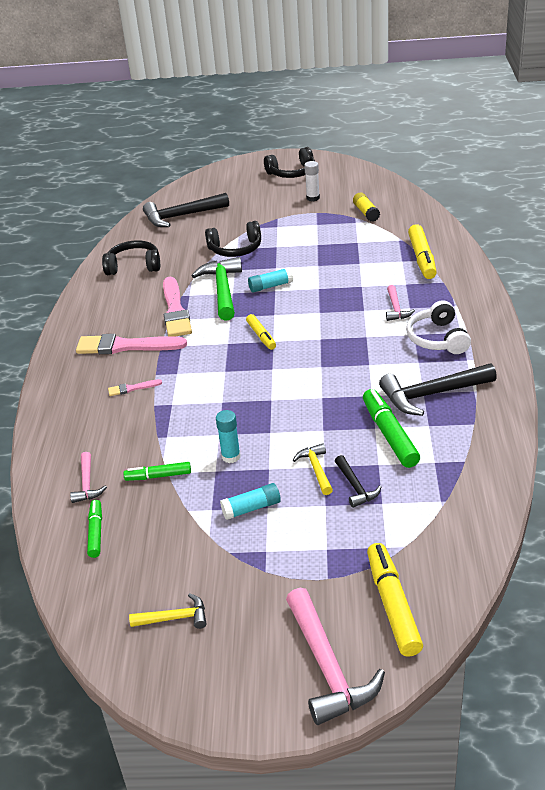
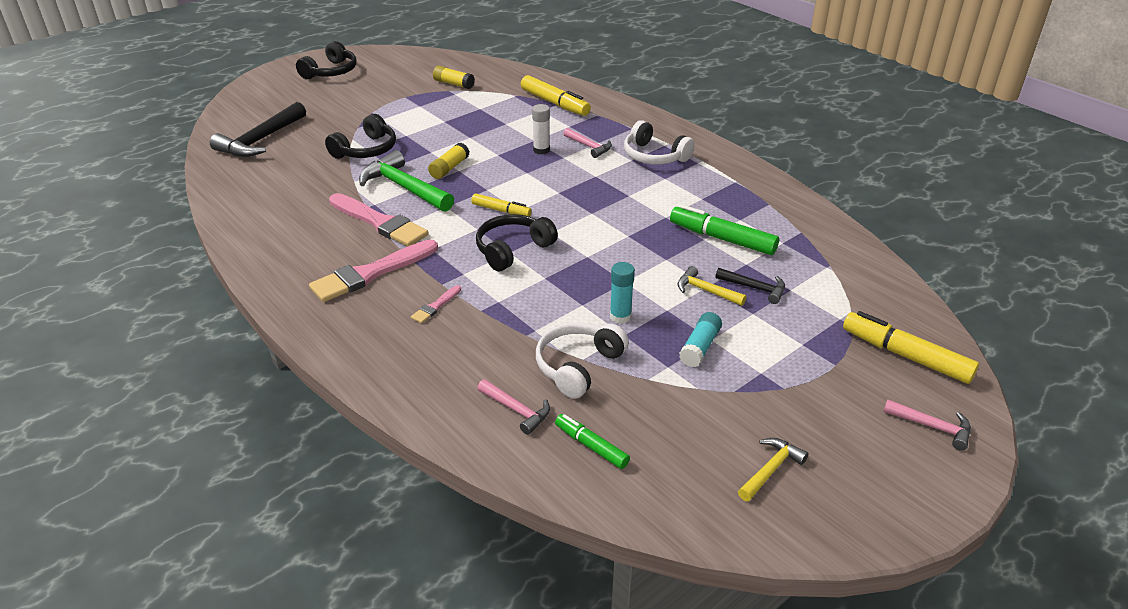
camera: 45 degrees left, 0 degrees up
black headphones [102,240,160,275] -> black headphones moved to [476,214,558,271]
green marker [123,462,191,481] -> white headphones [536,323,629,399]
turquoise glue stick [248,267,293,292] -> yellow glue stick [428,143,469,179]
pink hammer [286,588,385,725] -> pink hammer [883,399,971,451], size x0.54
white glue stick [304,161,320,202] -> white glue stick moved to [532,104,550,154]
black hammer [379,364,497,416] -> none

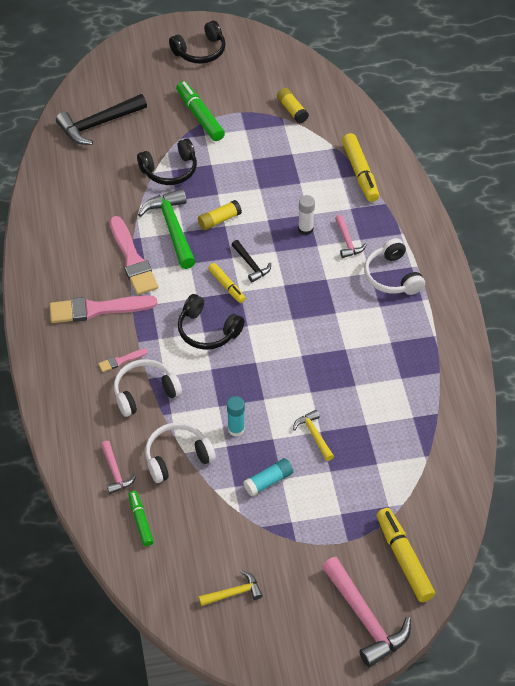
camera: 30 degrees right, 15 degrees up
black headphones [476,214,558,271] -> black headphones turned 135 degrees counterclockwise [178,294,245,350]
green marker [670,205,779,255] -> green marker moved to [176,81,225,141]
black hammer [715,268,785,304] -> black hammer moved to [232,240,271,282]
pink hammer [883,399,971,451] -> pink hammer [322,557,411,667], size x1.86
none -> white headphones [114,359,182,417]

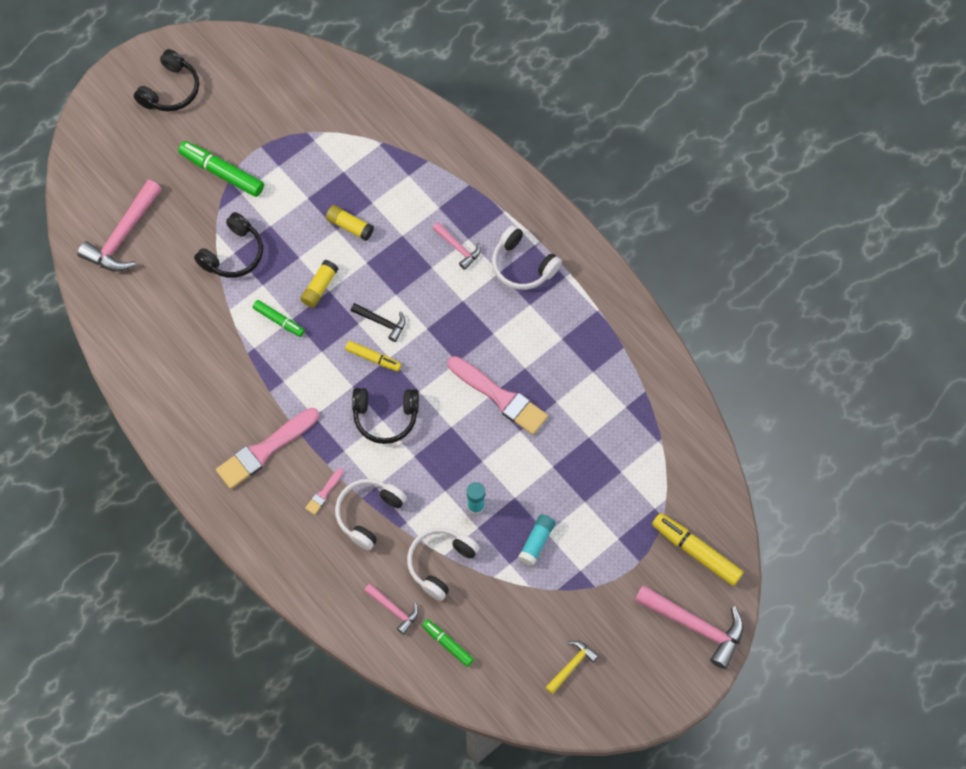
camera: 30 degrees left, 15 degrees up
black hammer [56,94,147,145] -> pink hammer [77,180,162,272]
pink brush [110,216,158,295] -> pink brush moved to [448,356,548,435]
green hammer [138,189,196,269] -> green marker [253,300,305,337]
yellow glue stick [277,88,309,124] -> yellow glue stick moved to [326,205,374,241]
yellow hammer [293,410,334,461] -> none
white glue stick [298,195,315,235] -> none
yellow marker [342,133,379,202] -> none

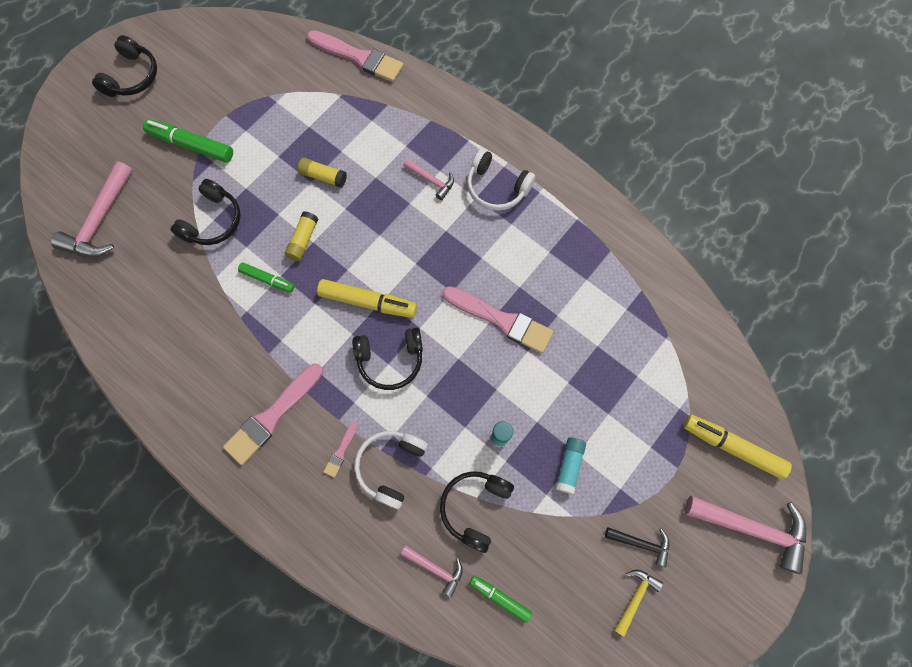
camera: 10 degrees left, 5 degrees up
yellow marker [345,341,401,371] -> yellow marker [317,279,417,318], size x1.67
black hammer [351,303,405,342] -> black hammer moved to [605,527,669,567]
white headphones [407,528,480,601] -> black headphones [440,471,514,553]
none -> pink brush [307,30,404,82]

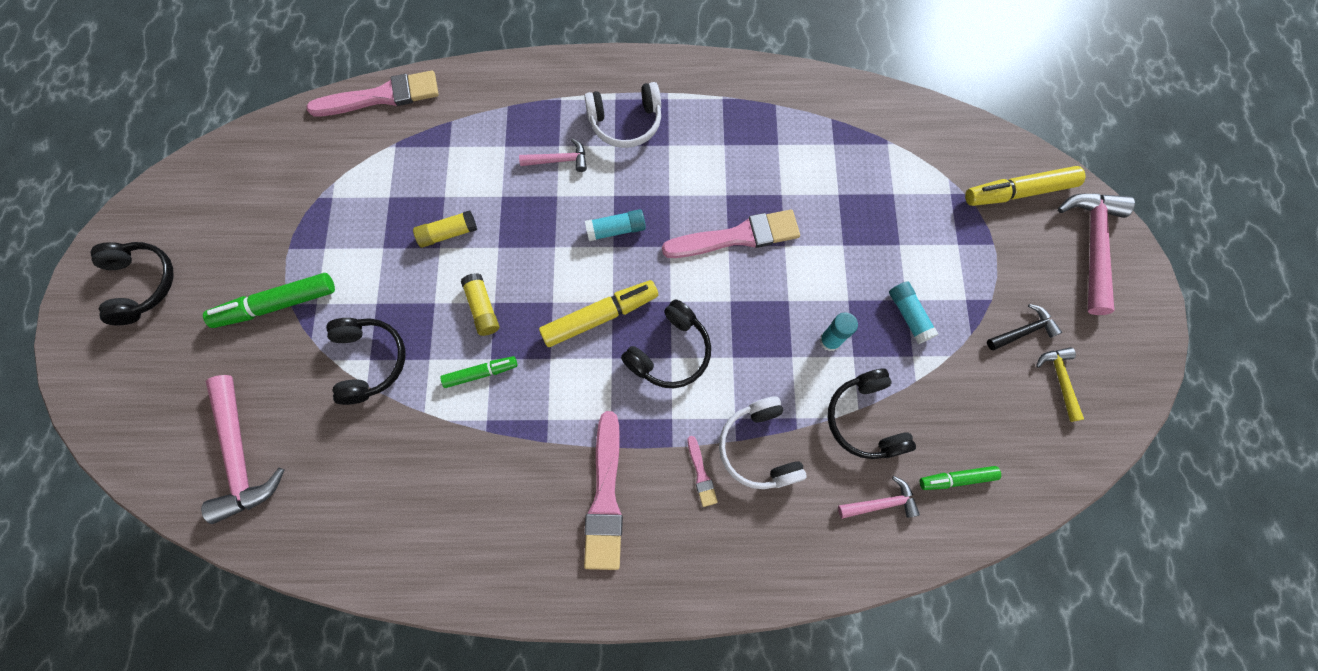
camera: 40 degrees left, 0 degrees up
pink hammer [685,496,806,574] -> pink hammer turned 60 degrees counterclockwise [1058,194,1135,315]
none -> turquoise glue stick [585,209,646,241]

